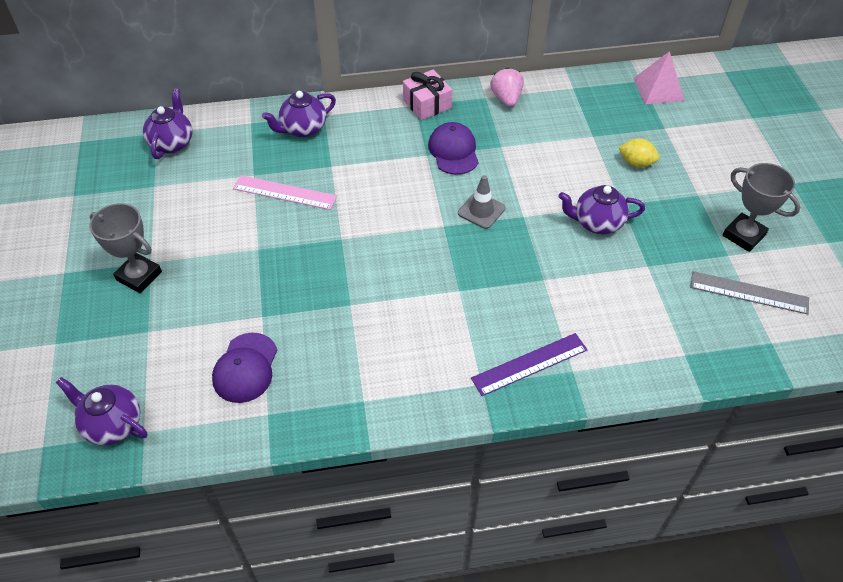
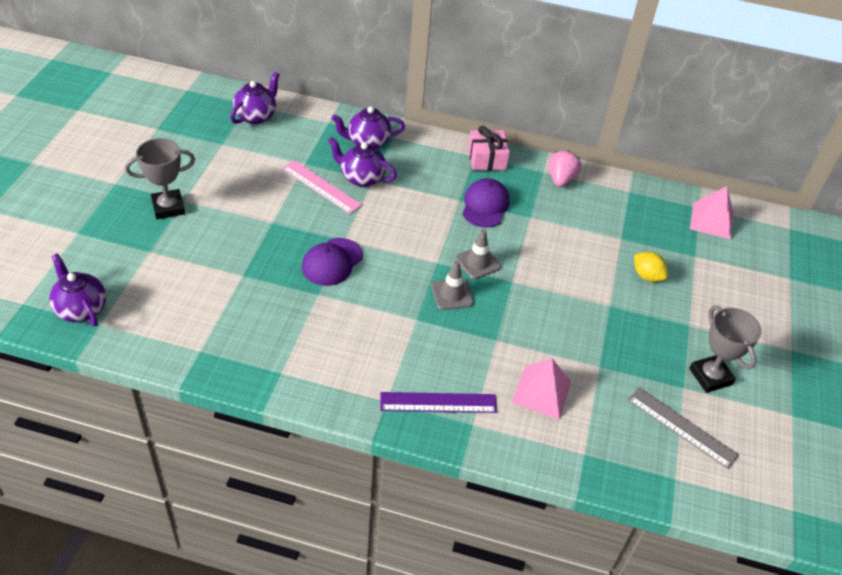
camera: 20 degrees right, 5 degrees down
grey trophy [90,203,162,293] -> grey trophy turned 75 degrees counterclockwise [125,138,195,219]
purple cap [212,333,277,403] -> purple cap moved to [302,238,363,286]
purple teapot [559,185,645,234] -> purple teapot moved to [328,137,397,187]
none -> grey traffic cone [431,260,474,310]
none -> pink pyramid [512,358,572,419]

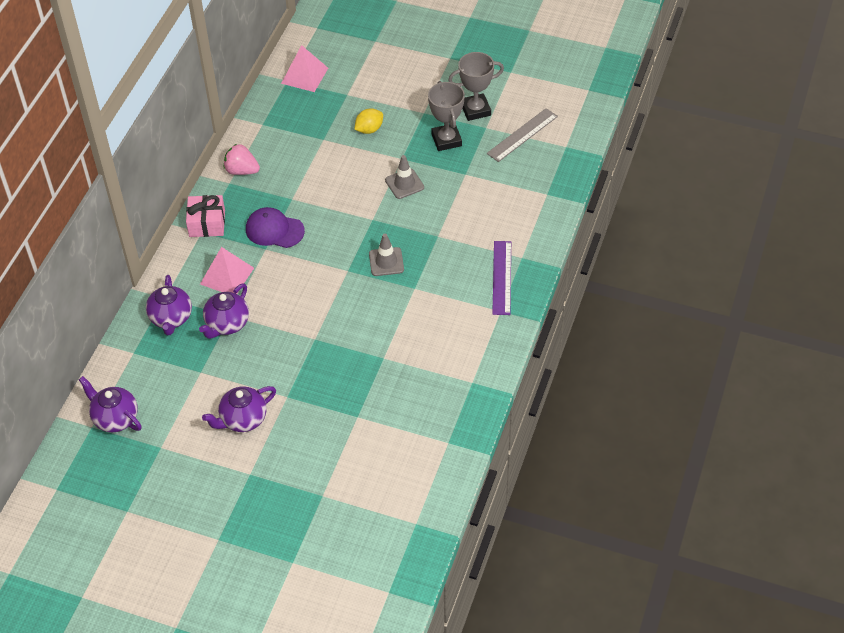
camera: 80 degrees left, 5 degrees up
purple teapot [49,253,106,326] -> purple teapot moved to [202,386,276,432]
grey trophy [125,138,195,219] -> grey trophy moved to [428,81,465,151]
pink ruler [282,160,362,214] -> none
purple cap [302,238,363,286] -> none
grey traffic cone [455,229,501,280] -> grey traffic cone moved to [385,155,424,199]
pink pyramid [512,358,572,419] -> pink pyramid moved to [200,247,254,294]

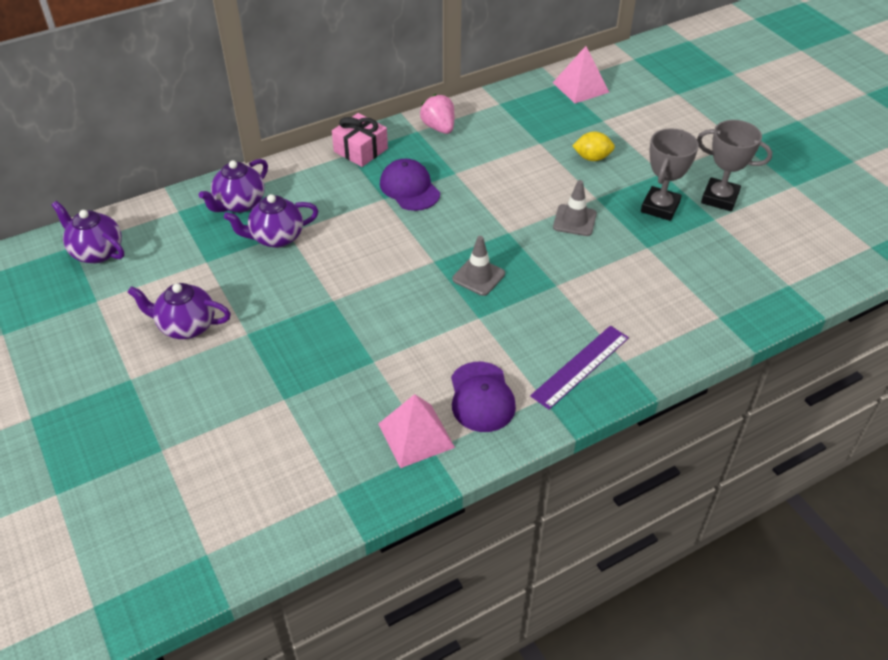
camera: 40 degrees right, 5 degrees down
purple teapot [79,376,142,432] -> purple teapot turned 45 degrees counterclockwise [52,201,124,263]
pink pyramid [200,247,254,294] -> pink pyramid moved to [378,394,455,468]
grey ruler [487,108,558,162] -> none
none -> purple cap [451,362,516,432]

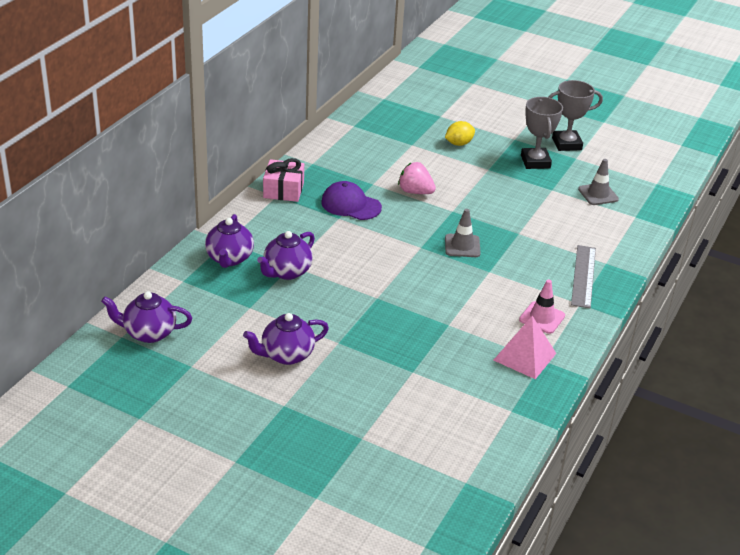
camera: 35 degrees left, 10 degrees down
pink strawberry [420,94,454,134] -> pink strawberry moved to [398,162,436,194]
purple cap [451,362,516,432] -> pink traffic cone [519,279,565,334]
purple ruler [530,326,629,410] -> grey ruler [571,245,596,308]
pink pyramid [553,46,609,103] -> none
grey traffic cone [553,180,597,236] -> grey traffic cone moved to [578,159,619,205]

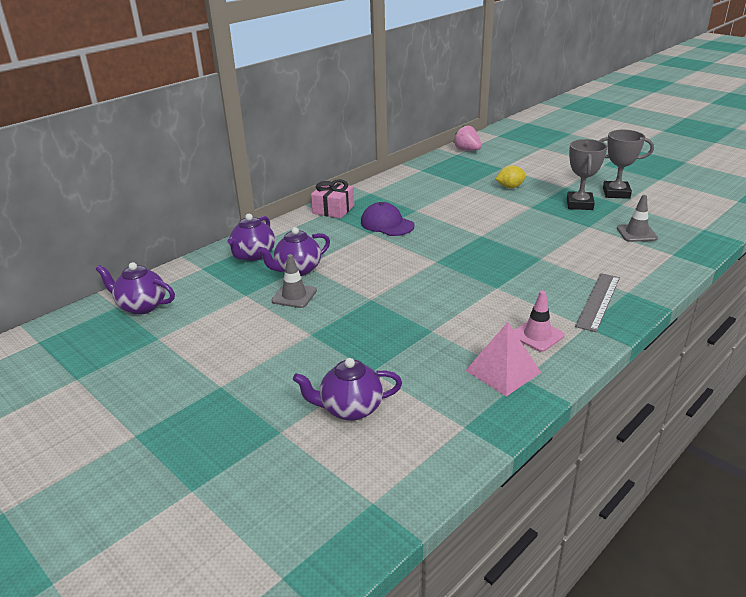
camera: 20 degrees right, 5 degrees down
purple teapot [243,313,329,365] -> purple teapot moved to [293,358,402,421]
pink strawberry [398,162,436,194] -> pink strawberry moved to [453,126,482,151]
grey traffic cone [445,209,480,257] -> grey traffic cone moved to [271,254,317,308]

